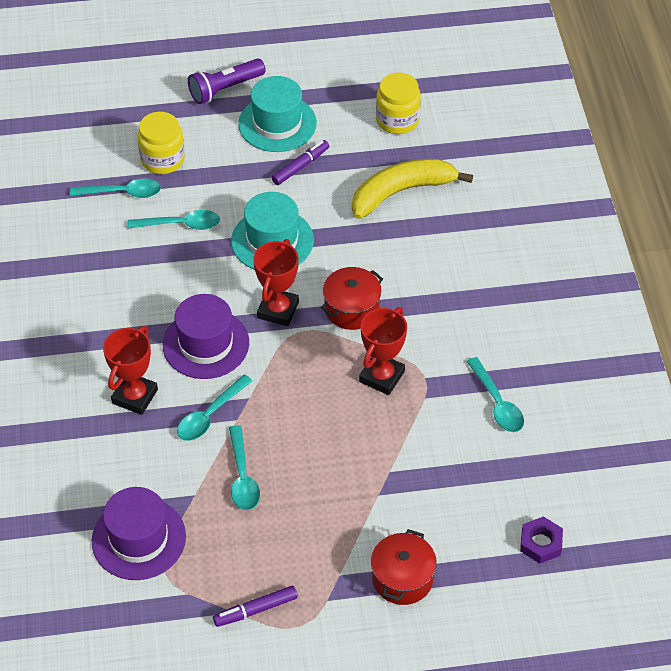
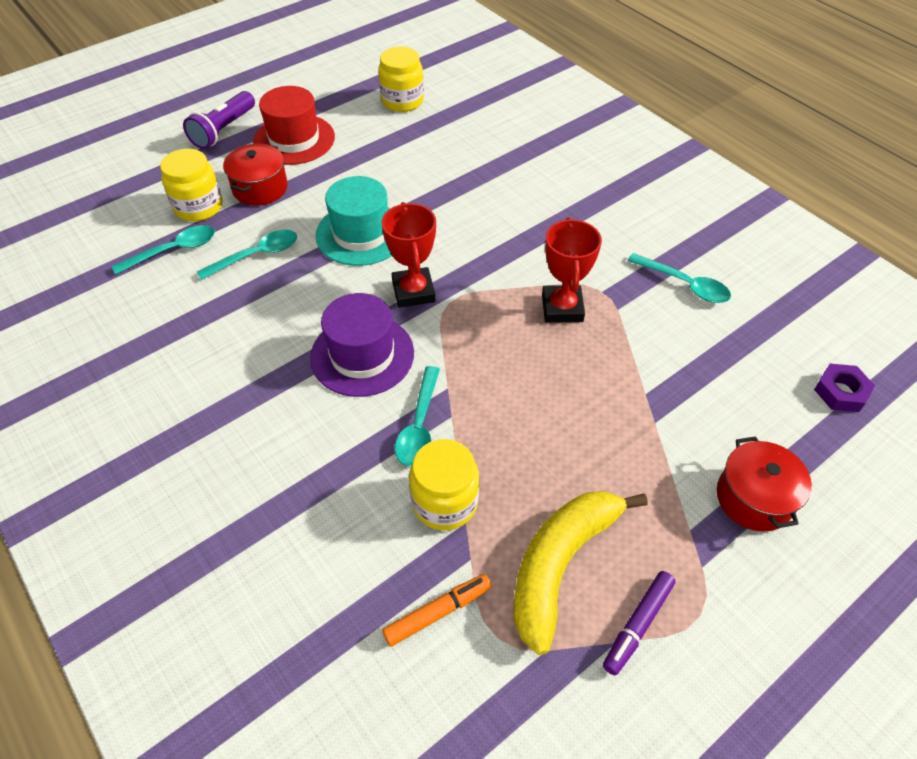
camera: 30 degrees left, 0 degrees up
purple hat [92,487,186,580] -> orange marker [382,574,492,647]
red trophy [103,326,158,415] -> none
turquoise spoon [229,425,260,510] -> none
turquoise hat [238,76,317,152] -> red hat [253,86,335,165]
purple marker [272,140,329,185] -> none
red pot [321,267,383,330] -> red pot moved to [223,144,288,206]
yellow banana [352,159,473,219] -> yellow banana moved to [514,491,648,655]
none -> yellow jar [409,439,479,530]

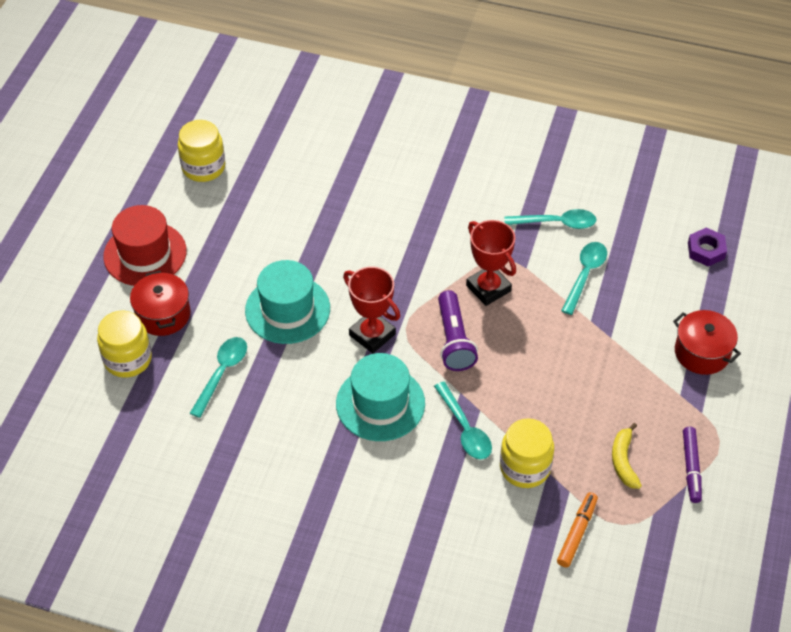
camera: 35 degrees left, 0 degrees up
turquoise spoon [111,225,215,275] -> turquoise spoon moved to [561,242,607,315]
purple flashlight [183,91,255,149] -> purple flashlight moved to [438,290,478,371]
purple hat [310,293,414,397] -> turquoise hat [336,353,425,441]
yellow banana [514,491,648,655] -> yellow banana [612,423,642,489], size x0.51

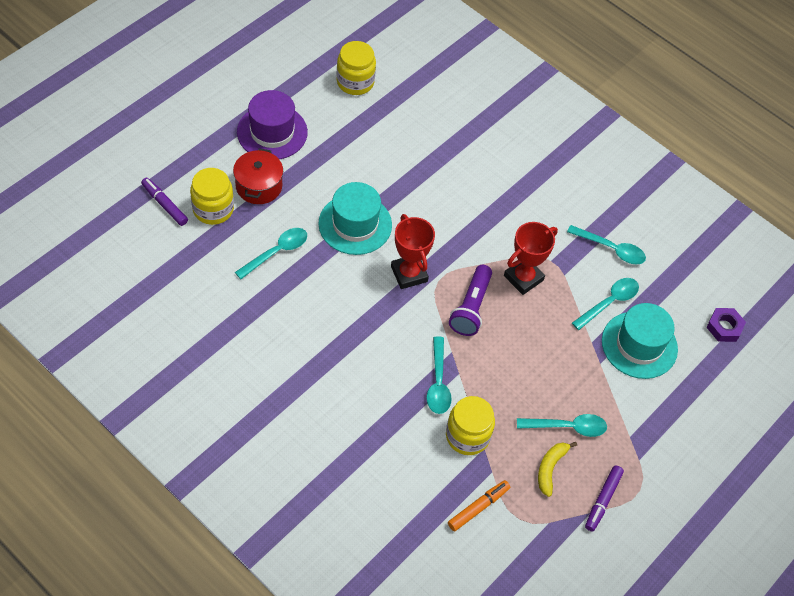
camera: 20 degrees right, 5 degrees up
red hat [103,205,187,286] -> purple hat [237,90,308,159]
turquoise hat [336,353,425,441] -> turquoise hat moved to [602,303,678,379]
red trophy [466,220,516,306] -> red trophy turned 60 degrees clockwise [504,222,558,295]
red pot [673,310,741,375] -> none
none -> purple marker [141,178,188,226]
none -> turquoise spoon [517,414,607,437]

